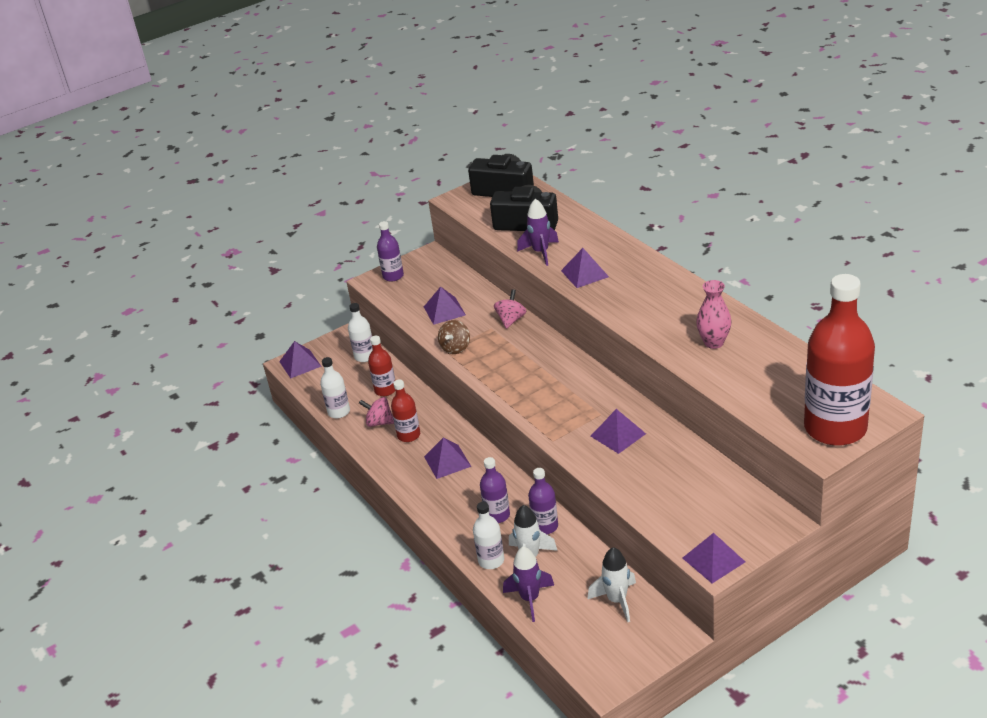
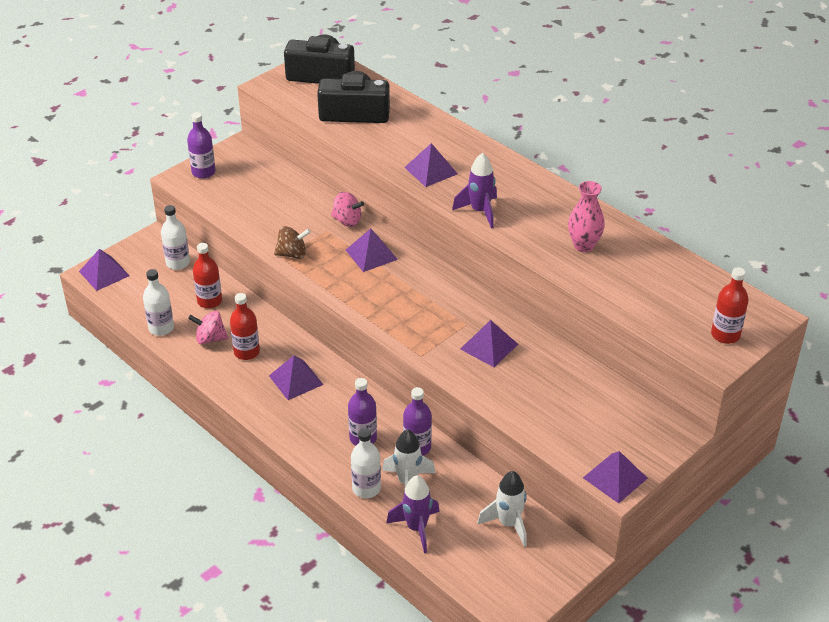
camera: 15 degrees left, 5 degrees up
purple pyramid [424,287,466,325] -> purple pyramid moved to [346,229,398,272]
brown spinning top [438,320,470,354] -> brown spinning top turned 105 degrees counterclockwise [274,226,311,259]
pink spinning top [494,289,527,329] -> pink spinning top turned 105 degrees clockwise [331,192,364,227]
purple rocket [517,199,559,266] -> purple rocket moved to [452,153,497,228]
red bottle [804,274,875,446] -> red bottle [711,267,749,344], size x0.46

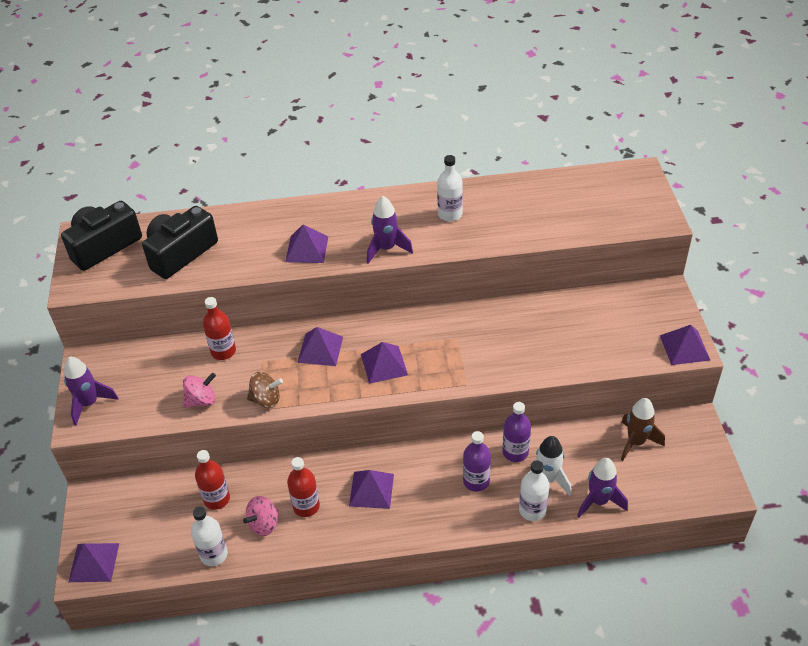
camera: 50 degrees left, 5 degrees up
white bottle [161,205,190,270] -> white bottle moved to [437,155,463,222]
purple bottle [187,112,216,179] -> purple rocket [64,357,119,426]
brown spinning top [274,226,311,259] -> brown spinning top turned 60 degrees clockwise [247,372,283,408]
pink spinning top [331,192,364,227] -> pink spinning top moved to [183,373,216,408]
purple pyramid [460,320,518,367] -> purple pyramid moved to [361,342,408,384]
white rocket [477,471,527,547] -> brown rocket [621,398,665,461]
pink vase [568,181,605,252] -> none
red bottle [711,267,749,344] -> red bottle moved to [203,297,236,360]

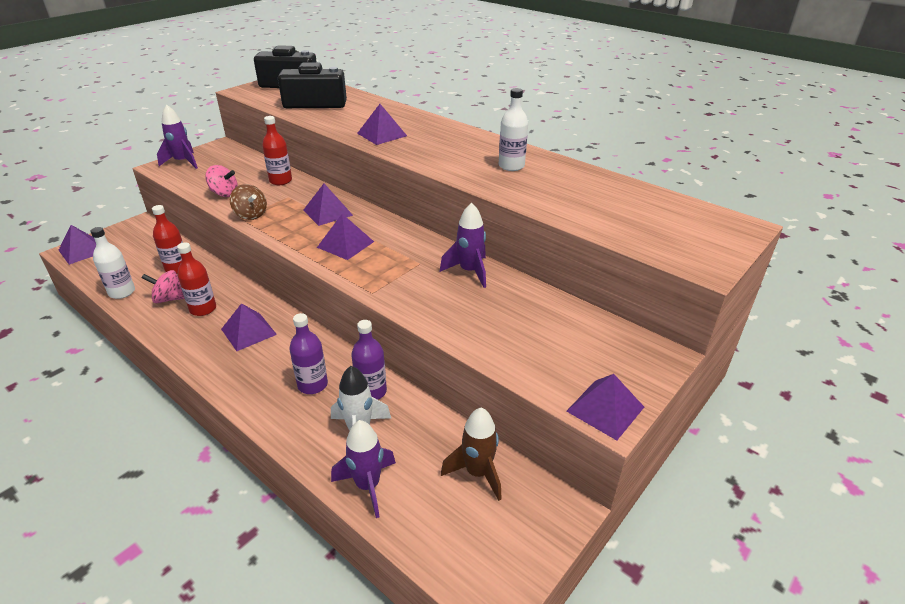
camera: 45 degrees right, 10 degrees down
purple rocket [367,196,413,264] -> purple rocket moved to [440,203,486,288]
white bottle [519,460,550,521] -> none

